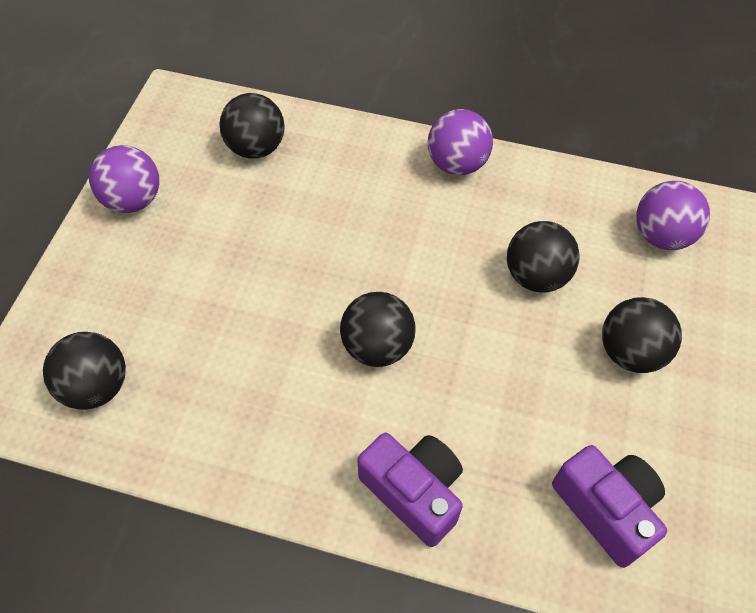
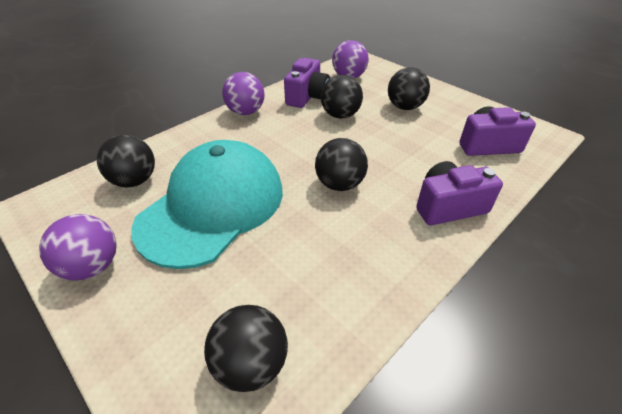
camera: 60 degrees left, 15 degrees down
none -> turquoise cap [131,140,283,269]
none -> purple camera [284,58,330,108]

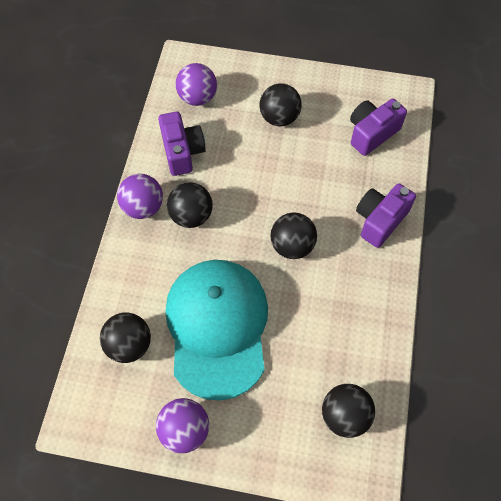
camera: 35 degrees left, 20 degrees up
black ball [321,75,363,119] -> black ball moved to [167,182,213,228]

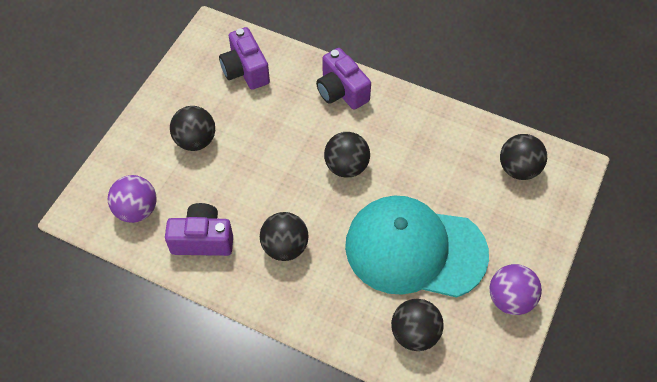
camera: 75 degrees left, 5 degrees down
purple ball [117,174,163,219] -> none

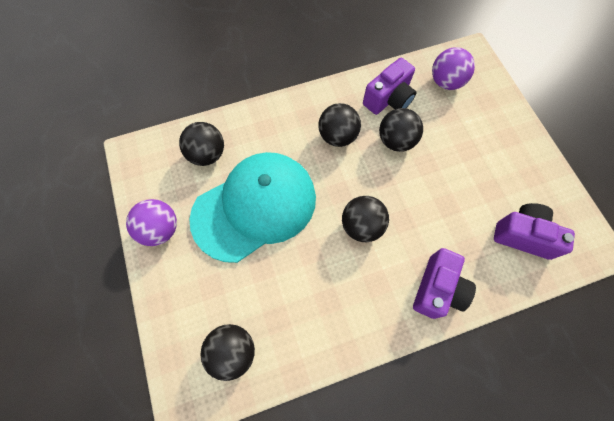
camera: 135 degrees right, 10 degrees up
black ball [170,106,215,151] -> black ball moved to [379,108,423,152]
purple camera [316,48,371,110] -> purple camera turned 105 degrees clockwise [413,248,476,319]

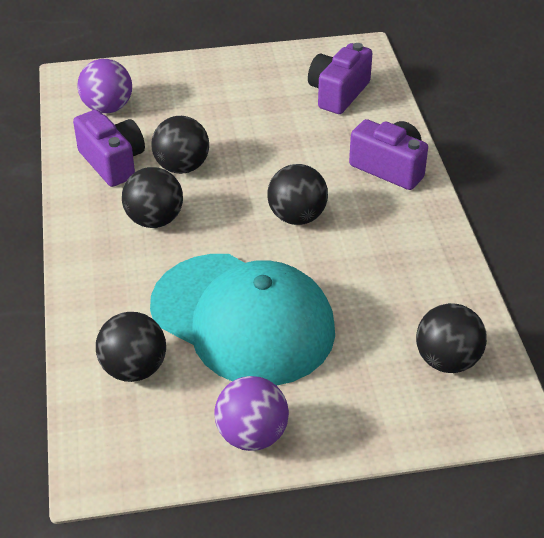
camera: 80 degrees left, 25 degrees down
turquoise cap [190,152,316,263] -> turquoise cap turned 150 degrees clockwise [150,254,335,386]

